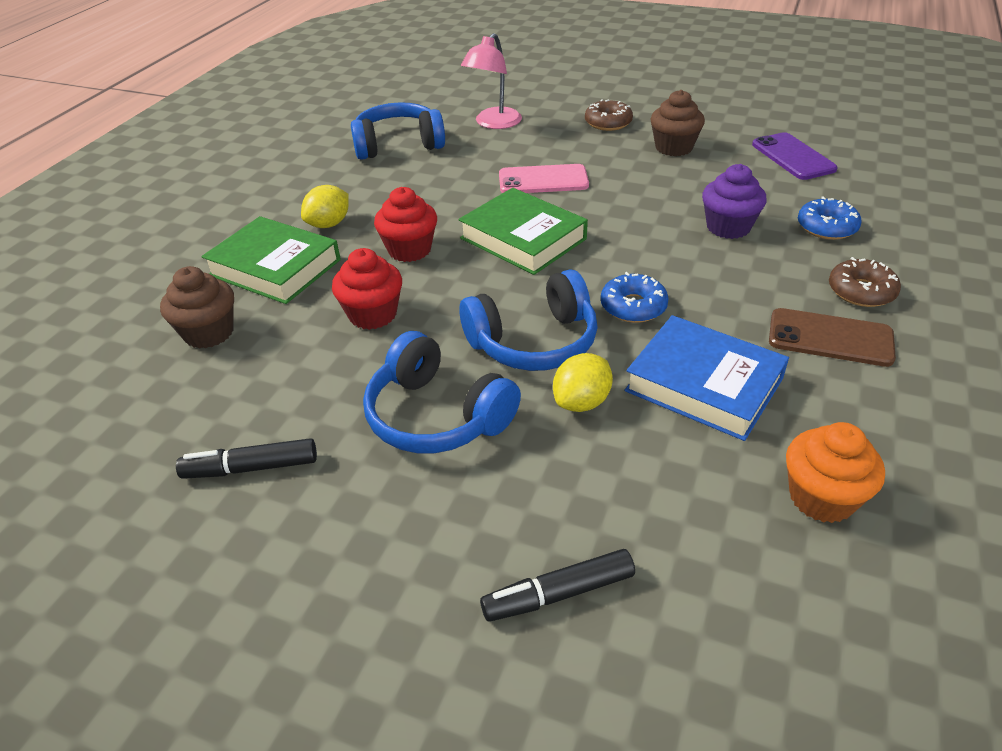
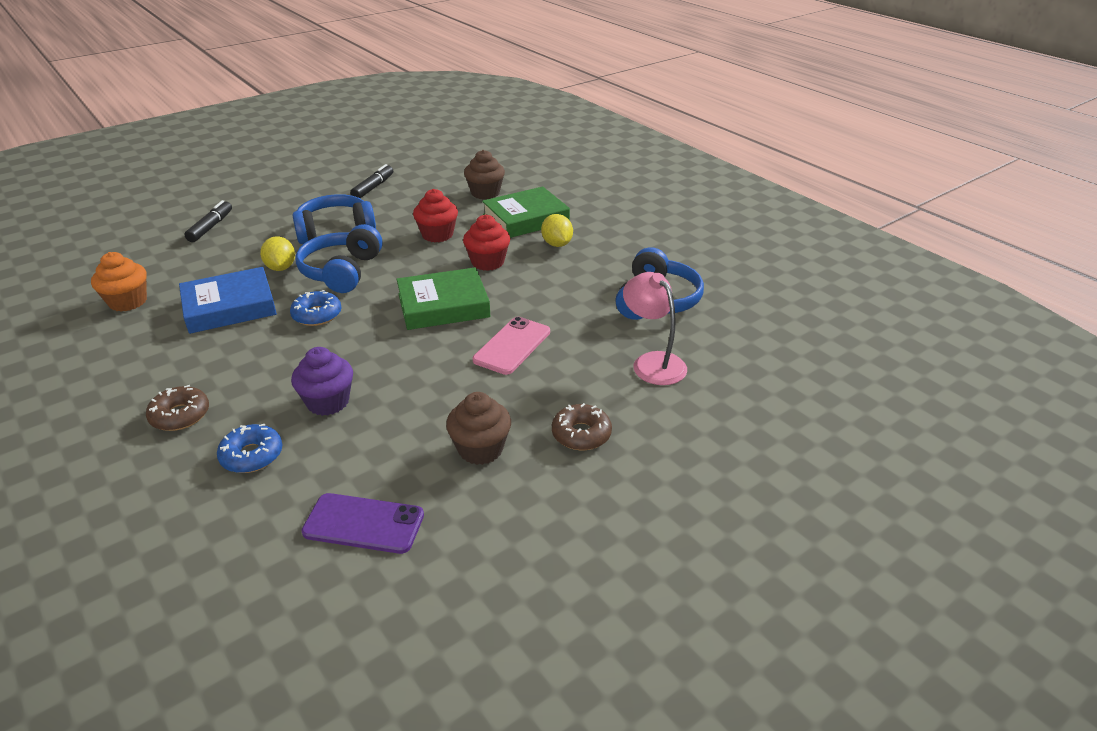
camera: 120 degrees right, 5 degrees down
brown phone [769,308,896,367] -> none

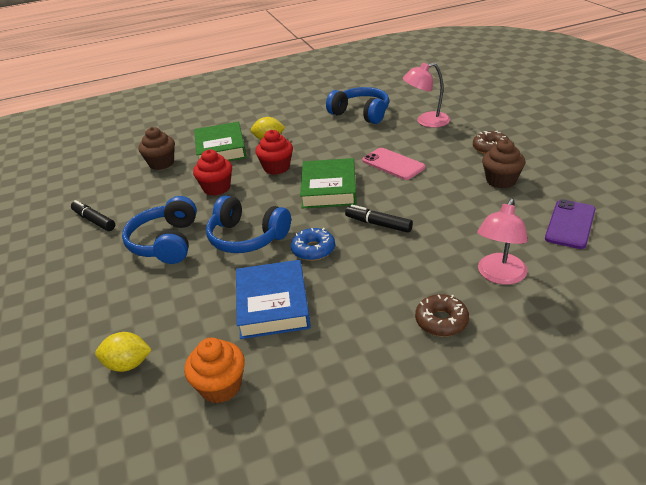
camera: 70 degrees left, 0 degrees up
black marker [185,200,232,242] -> black marker moved to [345,205,413,233]
blue donut [217,424,282,473] -> pink lamp [477,199,528,285]
yellow lemon [260,236,295,271] -> yellow lemon moved to [95,332,152,372]
purple cupcake [291,347,353,416] -> none

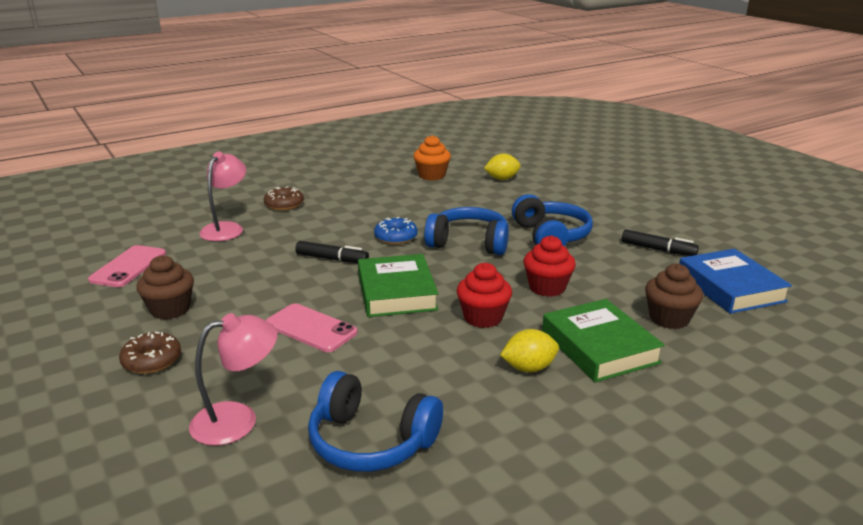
camera: 165 degrees right, 10 degrees down
blue book [236,260,311,339] -> blue book moved to [679,249,792,314]
purple phone [545,199,596,249] -> pink phone [88,245,166,287]

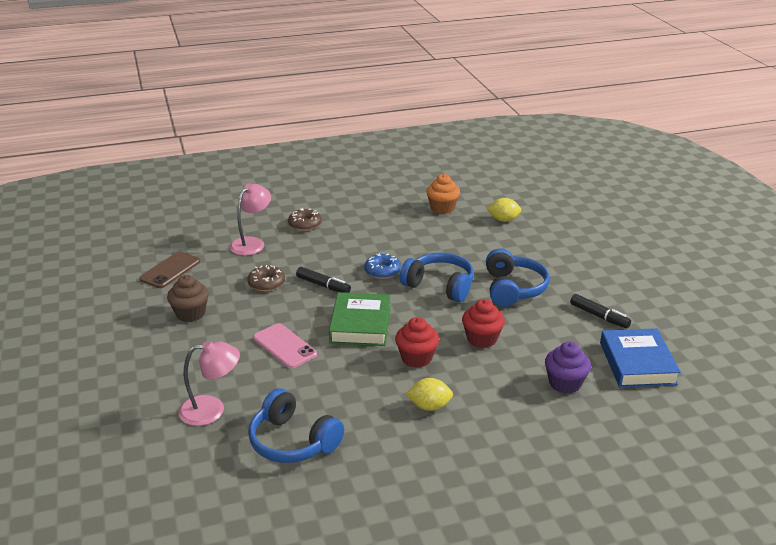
camera: 15 degrees right, 5 degrees up
pink phone [88,245,166,287] -> brown phone [140,251,200,288]
brown donut [119,331,181,374] -> brown donut moved to [247,265,285,291]
green book [542,299,665,382] -> none
brown cupcake [645,264,703,329] -> purple cupcake [545,341,591,394]

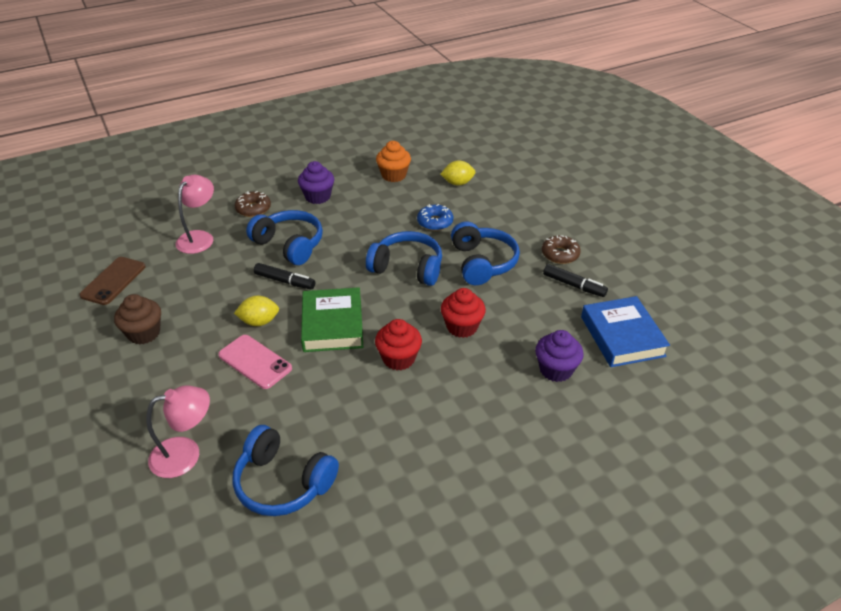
camera: 10 degrees left, 10 degrees up
brown donut [247,265,285,291] -> brown donut moved to [542,235,581,264]
blue donut [364,253,401,279] -> blue donut moved to [417,204,454,231]
yellow lemon [406,378,453,411] -> yellow lemon moved to [234,296,279,326]
none -> blue headphones [246,210,323,265]
none -> purple cupcake [298,161,334,204]

